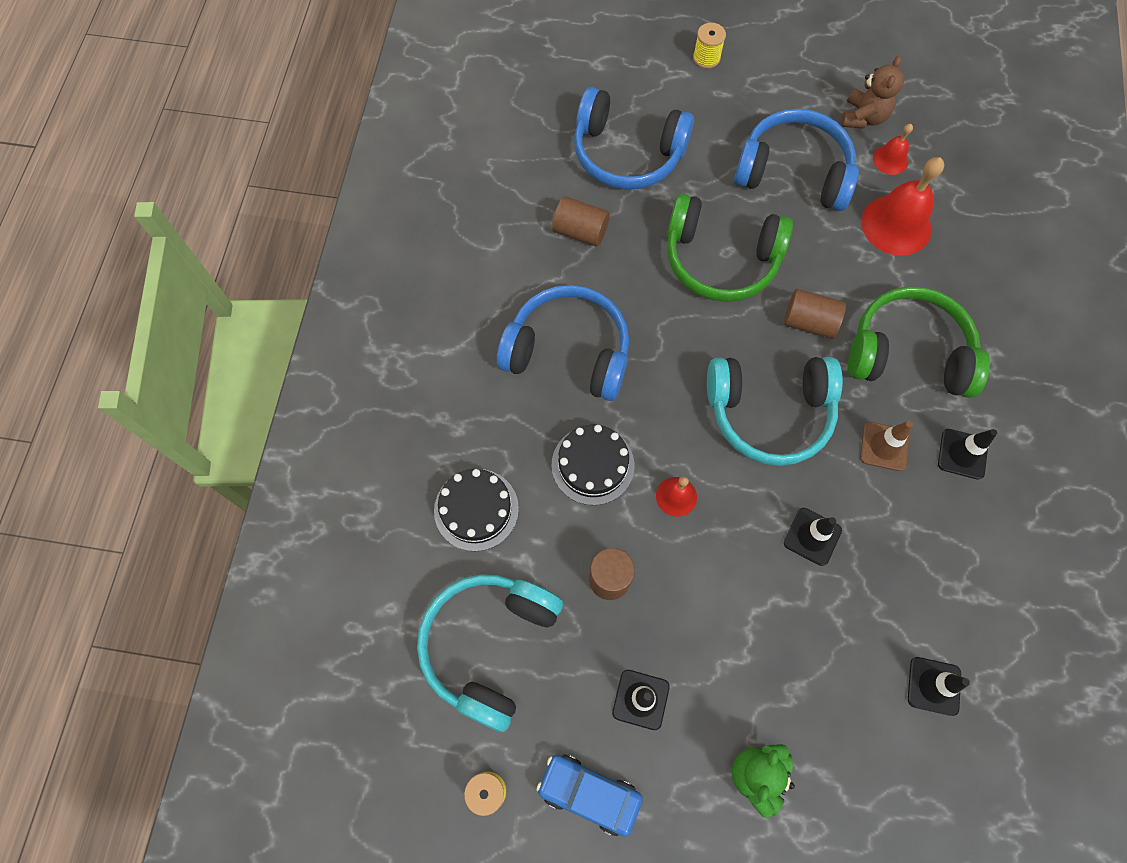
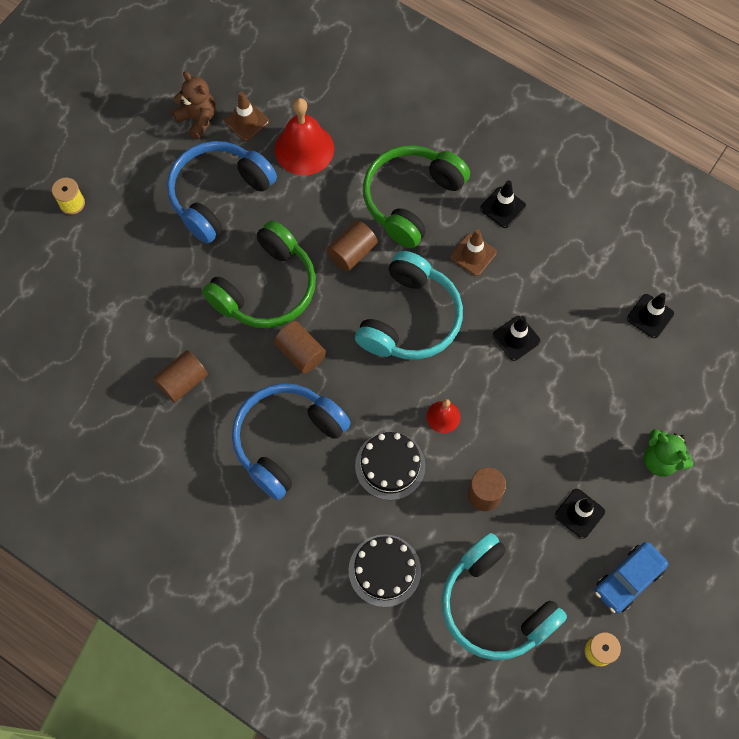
camera: 65 degrees left, 0 degrees up
blue headphones [574,87,694,190] -> none
red bell [873,124,913,175] -> brown traffic cone [224,92,269,141]
none -> brown cylinder [274,321,326,374]

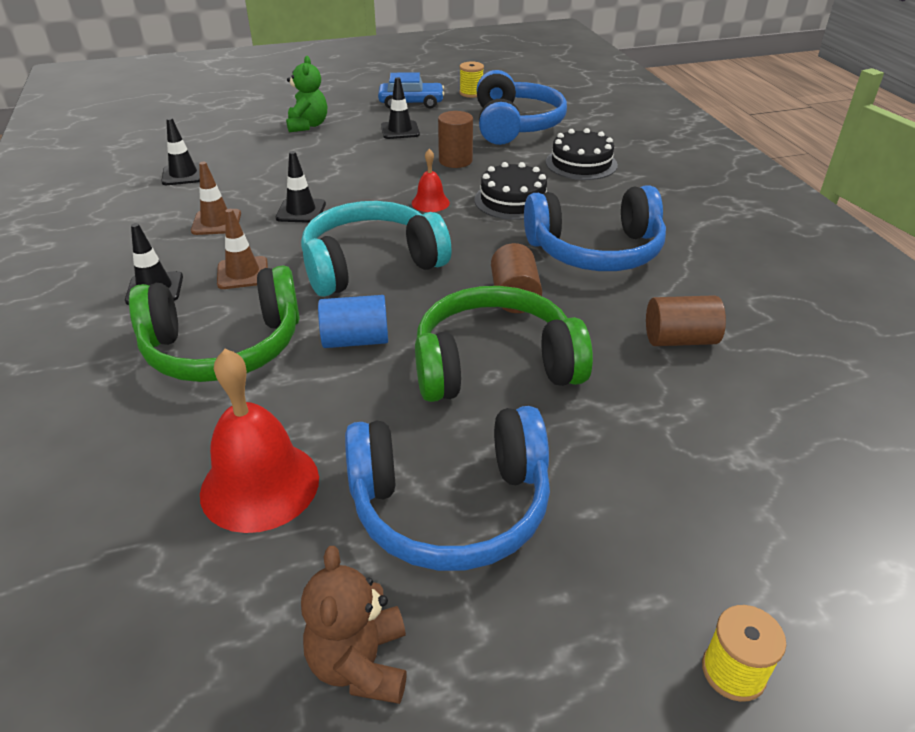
camera: 140 degrees left, 30 degrees down
brown traffic cone [224,92,269,141] -> brown traffic cone moved to [191,162,241,235]
brown cylinder [327,221,378,271] -> blue cylinder [318,295,388,348]
turquoise headphones [441,533,567,660] -> blue headphones [476,70,567,145]

